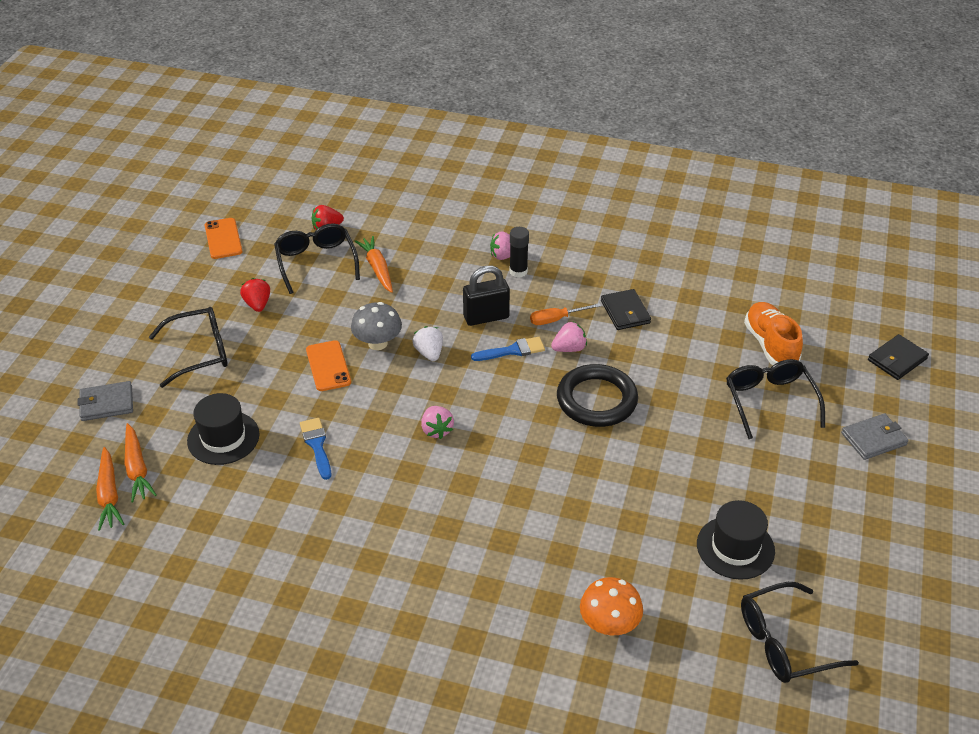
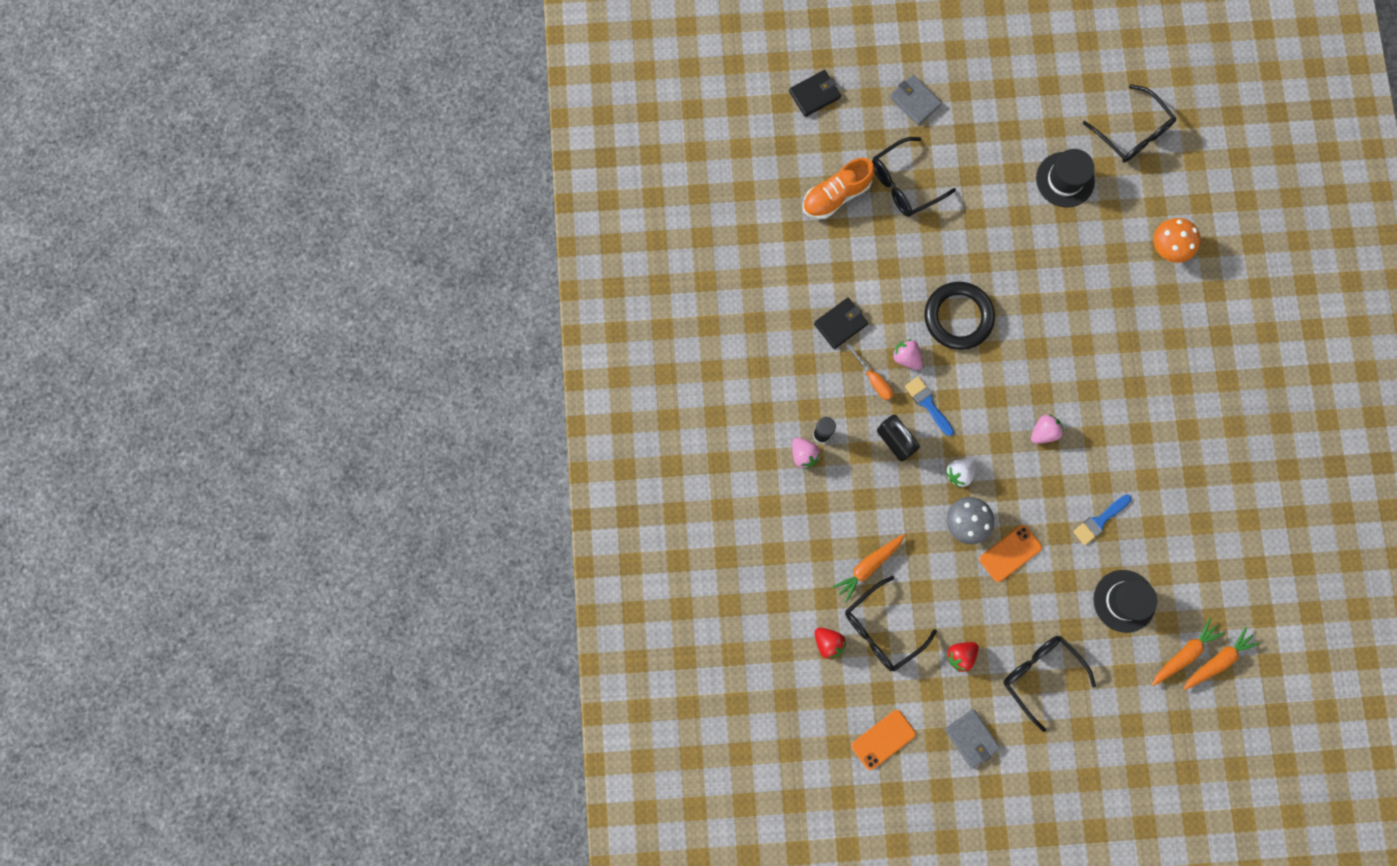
camera: 110 degrees left, 35 degrees up
grey wallet [78,381,133,421] -> grey wallet moved to [945,709,1001,769]
black wallet [868,334,929,380] -> black wallet turned 60 degrees counterclockwise [789,70,841,117]

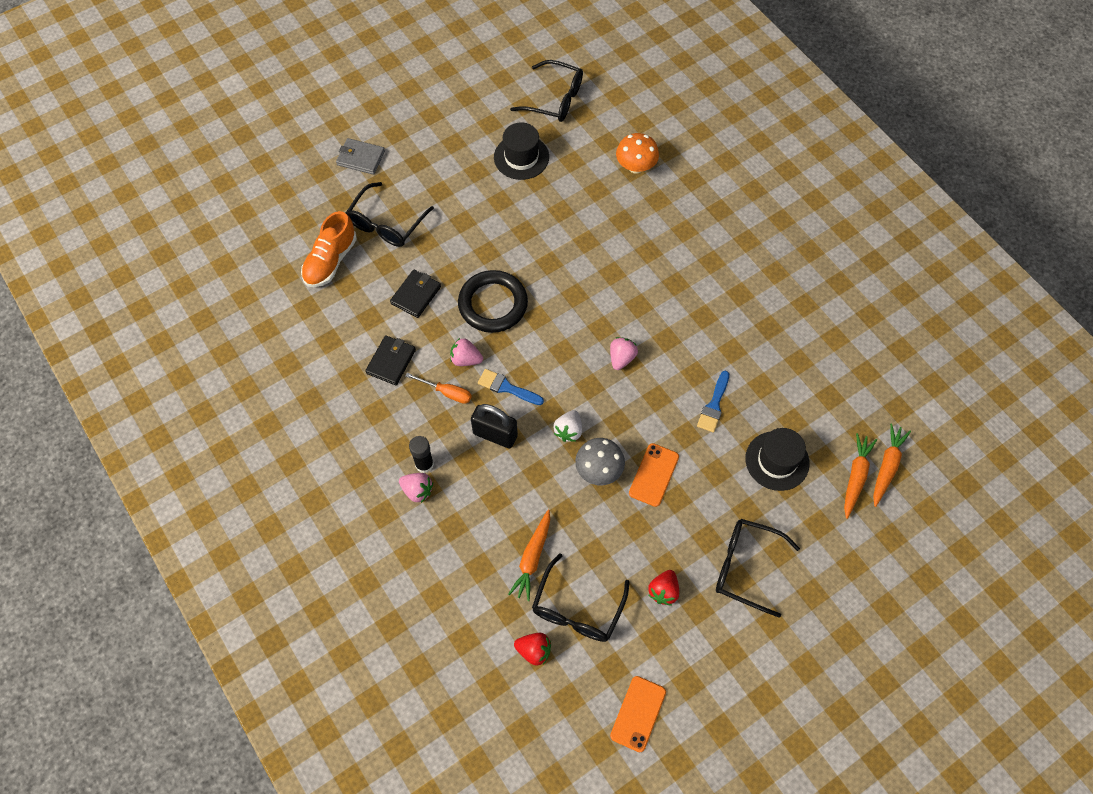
camera: 30 degrees left, 15 degrees down
black wallet [789,70,841,117] -> black wallet moved to [390,270,441,318]
grey wallet [945,709,1001,769] -> none

